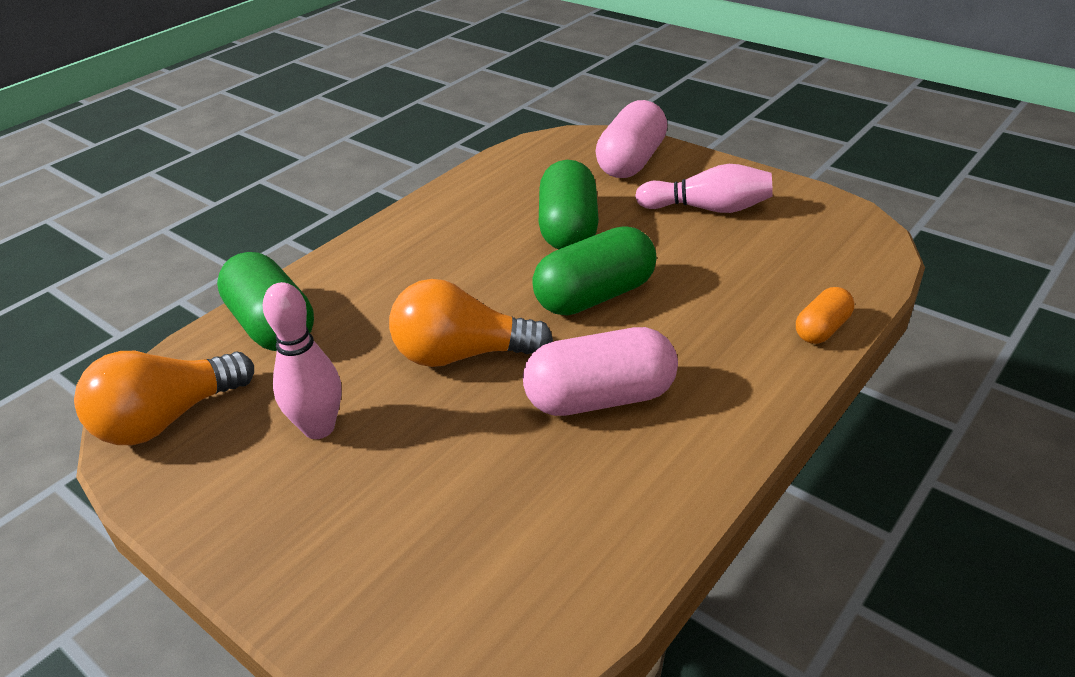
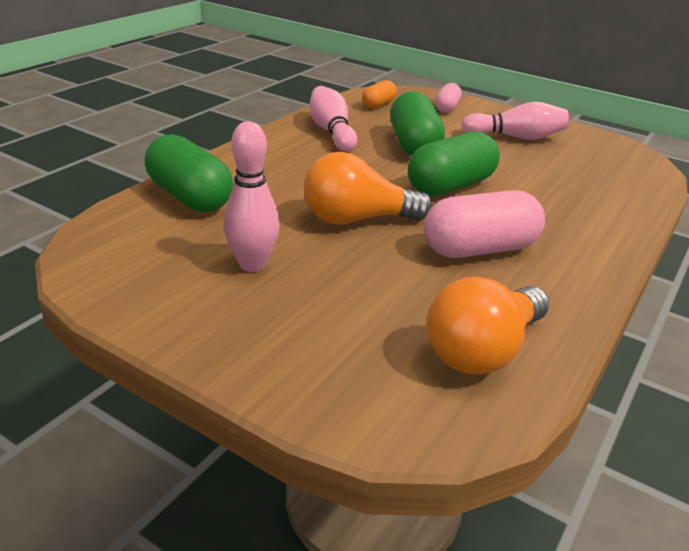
camera: 10 degrees left, 5 degrees down
orange light bulb [74,351,254,445] -> orange light bulb moved to [427,277,549,374]
pink capsule [596,100,667,178] -> pink capsule [435,83,462,112], size x0.54
orange capsule [796,287,854,344] -> orange capsule moved to [362,80,397,108]
none -> pink bowling pin [310,86,357,151]

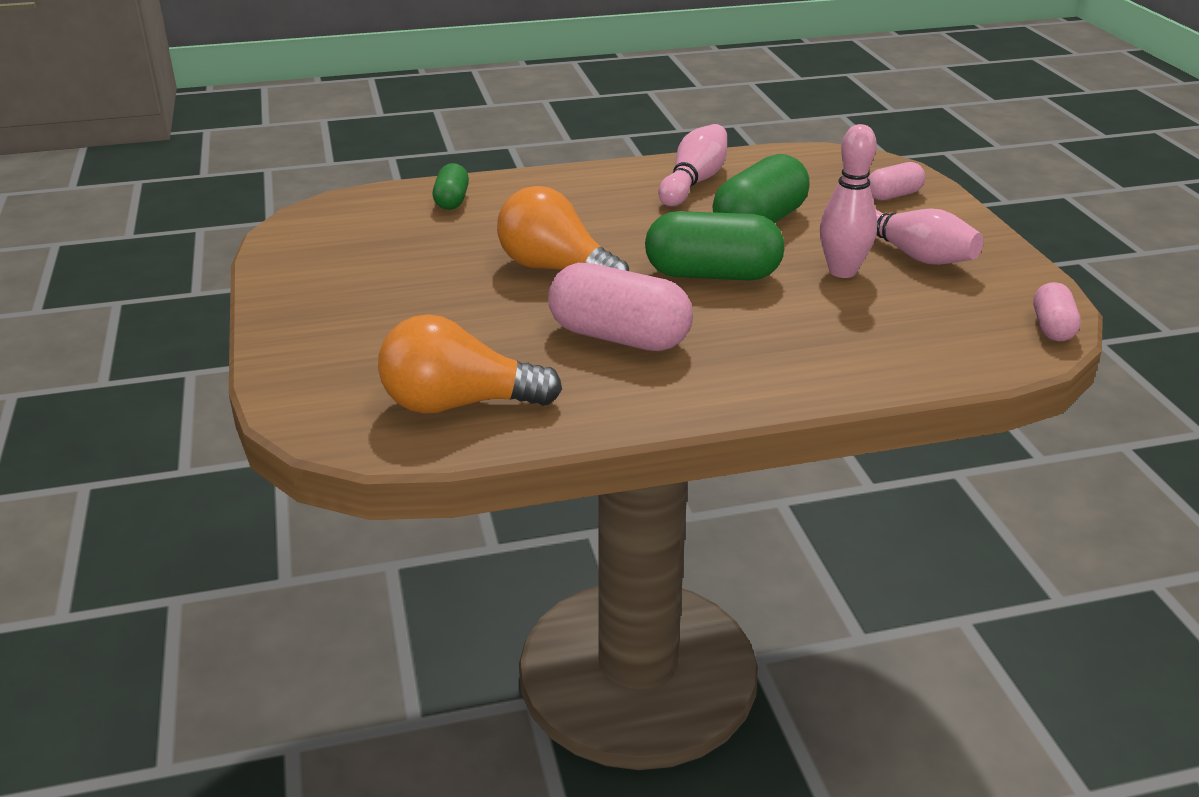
camera: 45 degrees right, 0 degrees up
green capsule [145,134,233,212] -> green capsule [433,163,469,210], size x0.54
pink bowling pin [223,122,280,272] -> pink bowling pin moved to [820,124,877,278]
orange capsule [362,80,397,108] -> none
none -> pink capsule [1033,282,1081,341]

